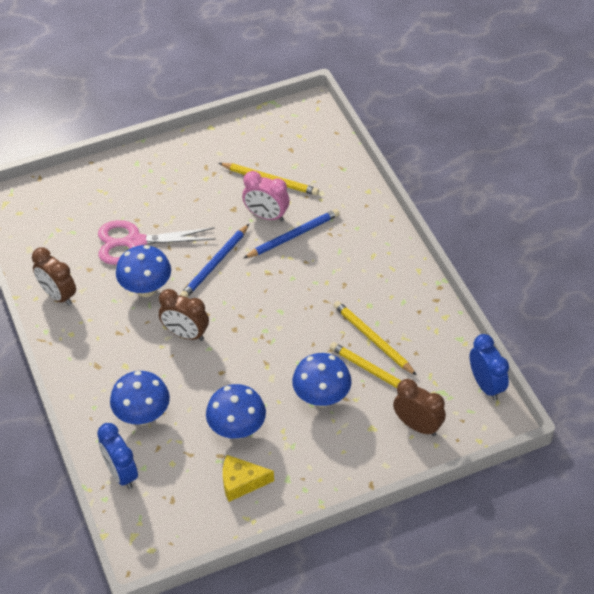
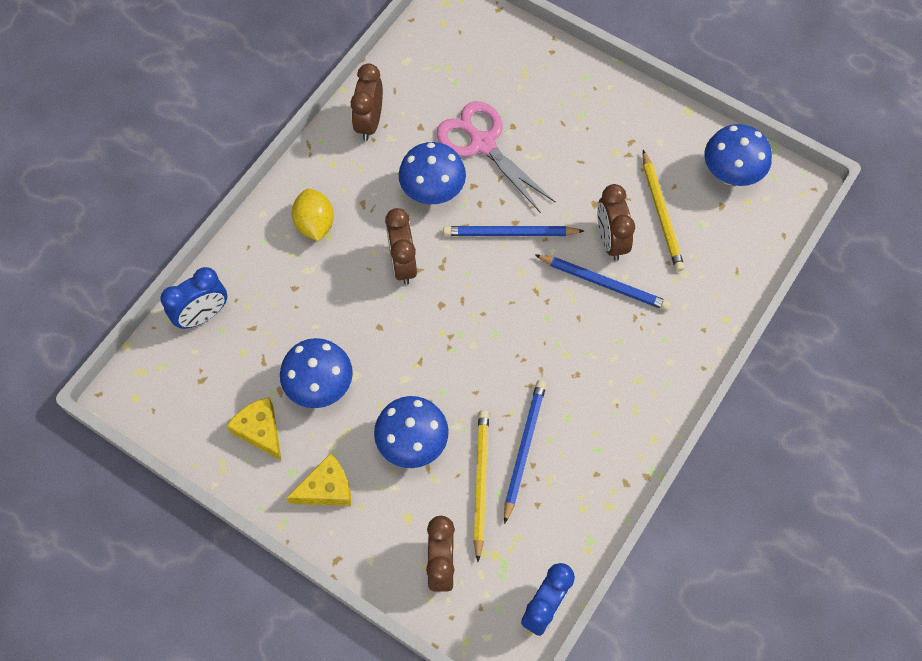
camera: 55 degrees right, 15 degrees up
blue clock [97,423,138,489] -> blue clock turned 150 degrees counterclockwise [160,267,227,329]
blue mushroom [110,371,170,425] -> blue mushroom moved to [704,124,772,186]
pink clock [242,171,290,222] -> brown clock [597,184,635,261]
yellow pencil [333,301,417,376] -> blue pencil [504,380,546,524]
none -> yellow cheese [287,453,351,506]
none -> yellow lemon [292,189,334,241]

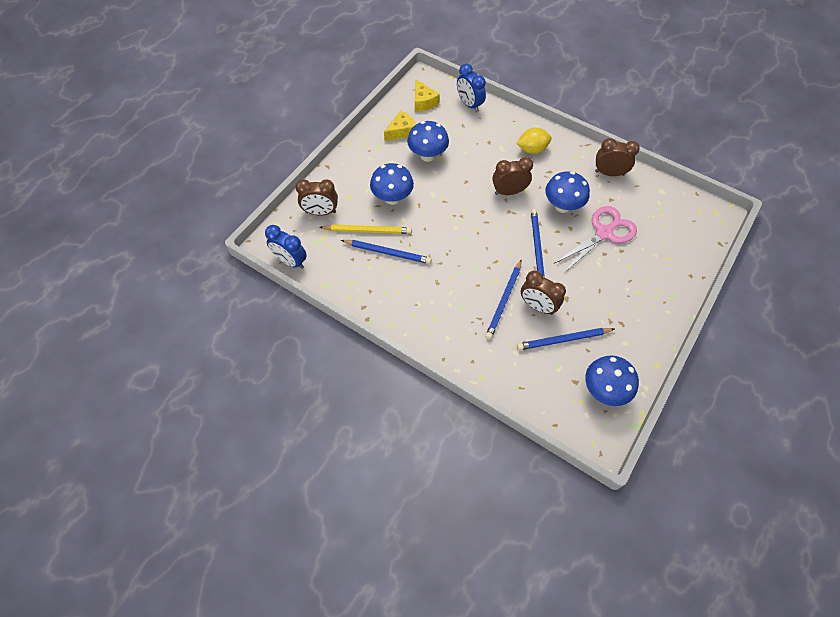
camera: 90 degrees right, 5 degrees down
yellow cheese [287,453,351,506] -> yellow cheese moved to [415,79,440,112]
brown clock [597,184,635,261] -> brown clock turned 135 degrees counterclockwise [521,270,566,315]
yellow pencil [643,150,685,272] -> blue pencil [517,328,614,350]

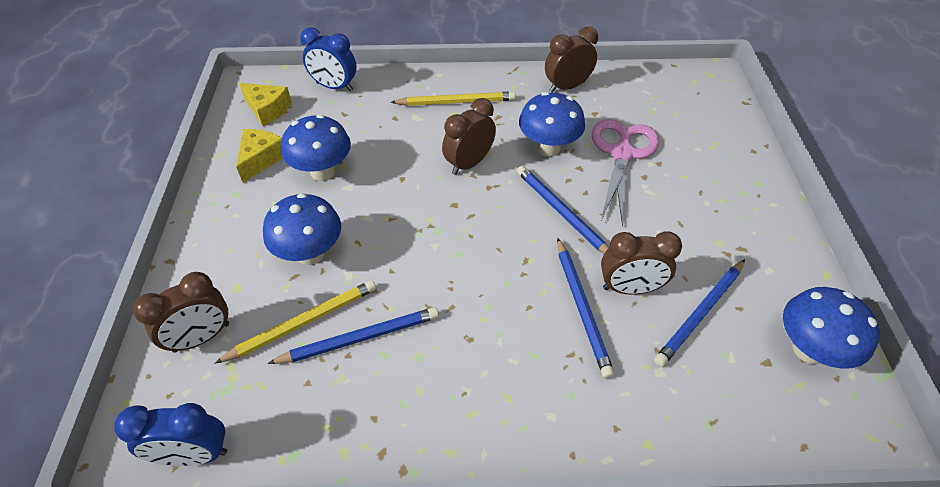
camera: 35 degrees left, 10 degrees down
yellow lemon [517,128,552,154] -> yellow pencil [390,91,516,106]

